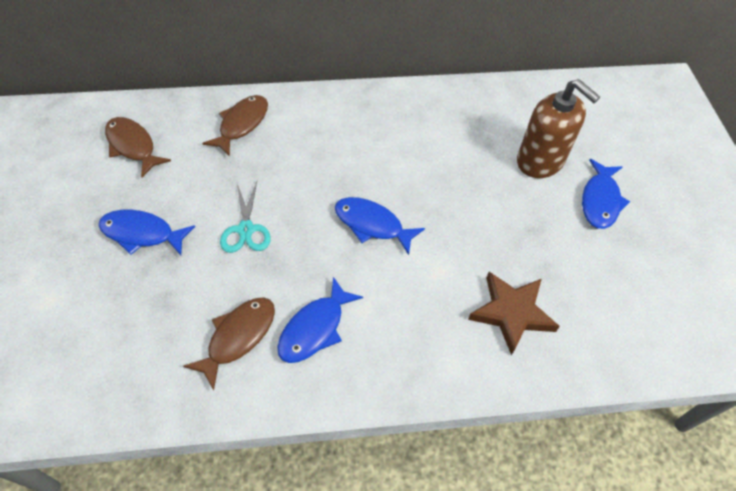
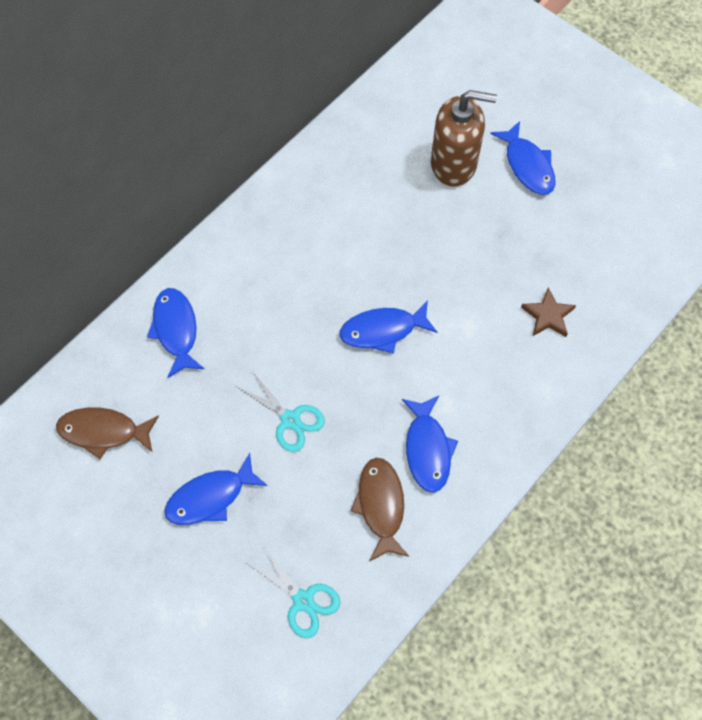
camera: 40 degrees left, 10 degrees up
brown fish [202,95,268,157] -> blue fish [147,288,204,378]
brown star [468,272,560,355] -> brown star [521,288,576,337], size x0.65
none -> turquoise scissors [247,544,340,638]

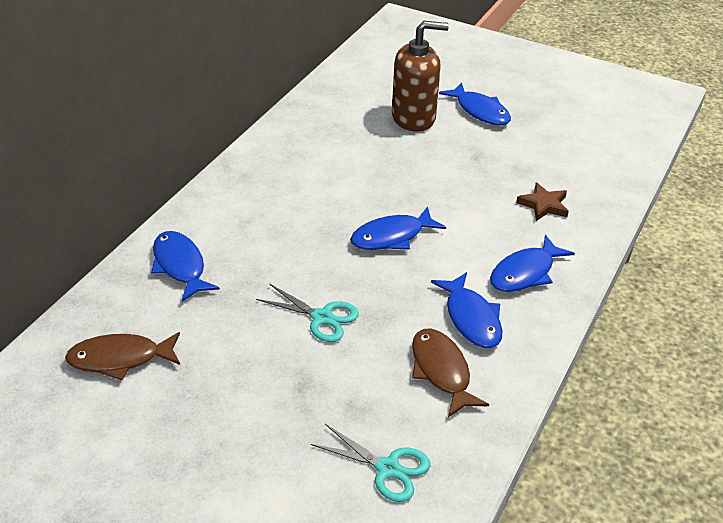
camera: 15 degrees left, 25 degrees down
blue fish [164,453,268,525] -> blue fish moved to [490,235,575,292]

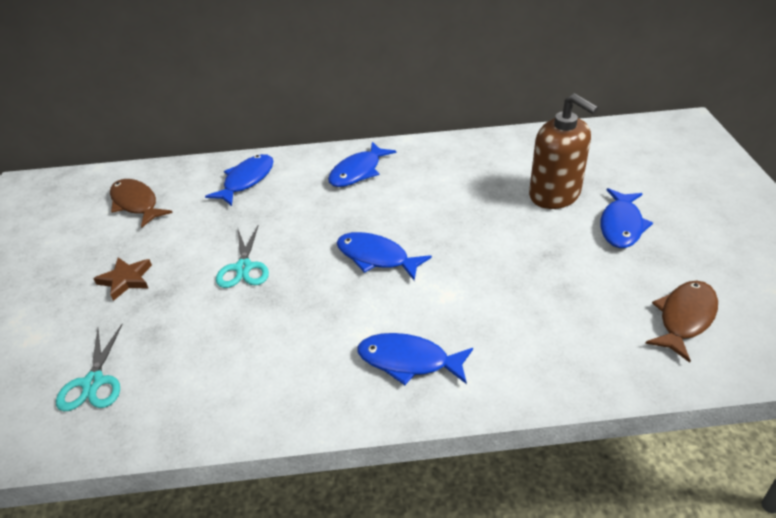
camera: 60 degrees right, 0 degrees up
brown fish [412,329,489,418] -> brown fish moved to [645,281,718,363]
blue fish [431,272,503,348] -> blue fish moved to [328,142,396,187]
brown star [516,182,569,221] -> brown star moved to [93,257,152,301]

